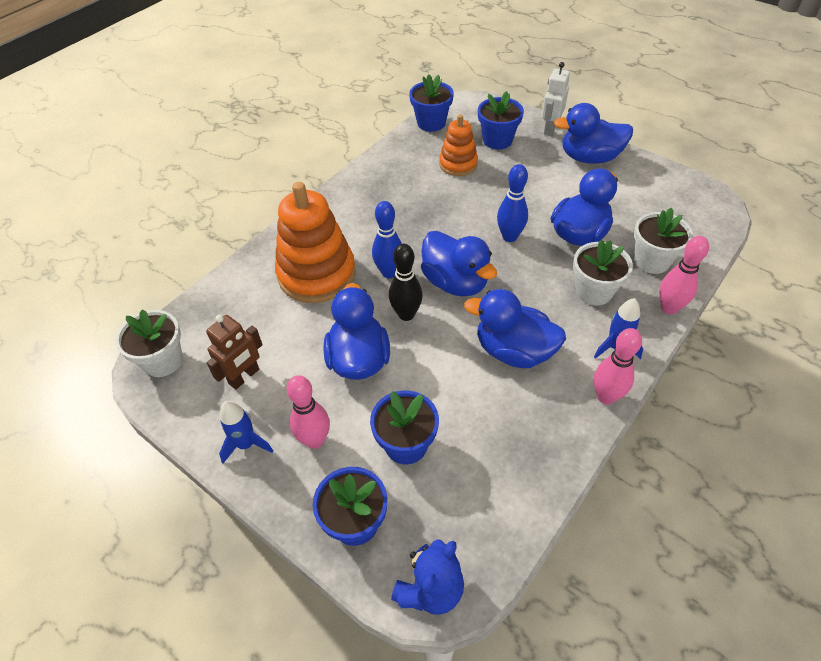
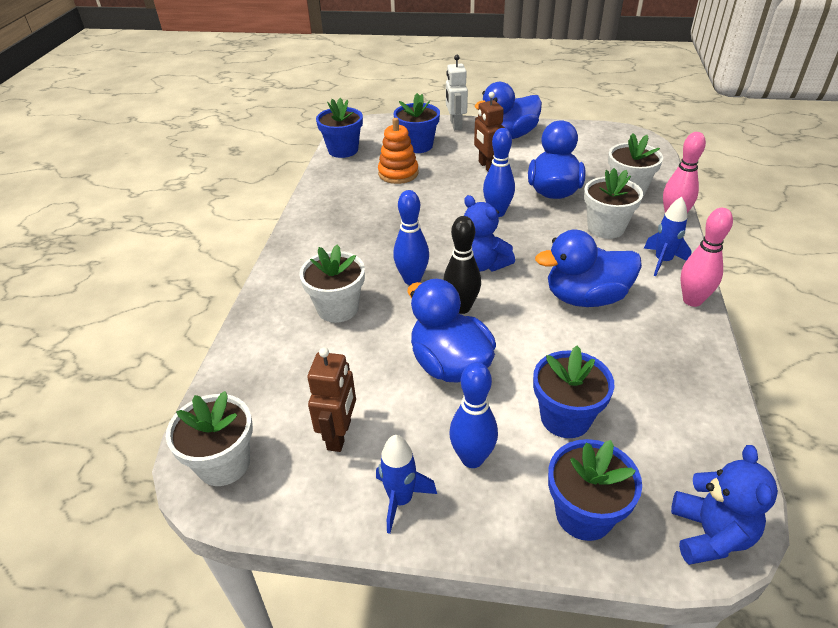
camera: 30 degrees left, 10 degrees down
orange stacking toy [275,182,356,303] -> white flower pot [299,245,365,323]
pink bowling pin [287,375,330,449] -> blue bowling pin [449,362,498,468]
blue duck [421,231,497,296] -> blue teddy bear [464,195,515,271]
none -> brown robot [474,92,505,171]

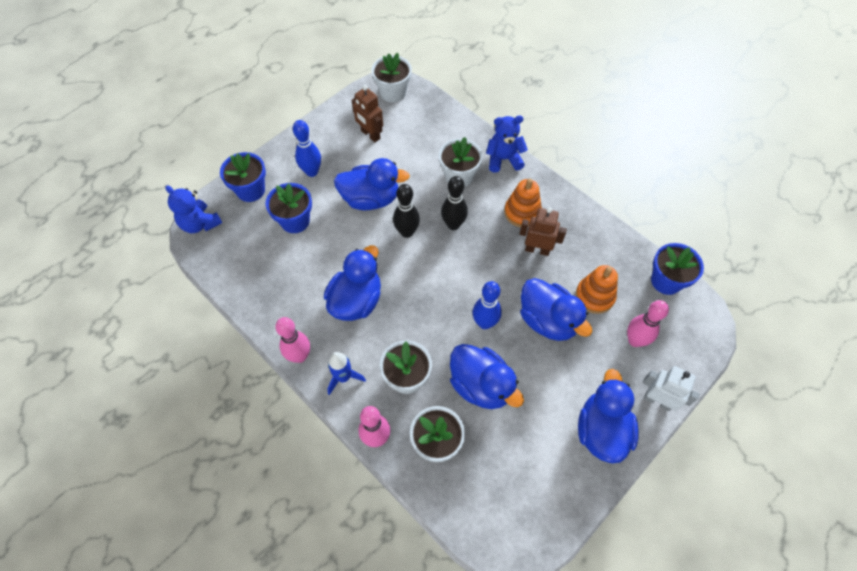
camera: 125 degrees right, 20 degrees up
blue rocket [376,435,437,534] -> none
blue bowling pin [393,190,429,285] -> black bowling pin [441,176,468,230]
blue flower pot [394,93,440,153] -> pink bowling pin [627,300,669,347]
blue teddy bear [464,195,515,271] -> blue teddy bear moved to [486,115,528,173]
brown robot [474,92,505,171] -> brown robot moved to [520,207,567,256]
none -> orange stacking toy [504,179,542,227]
none -> blue duck [520,278,592,341]

